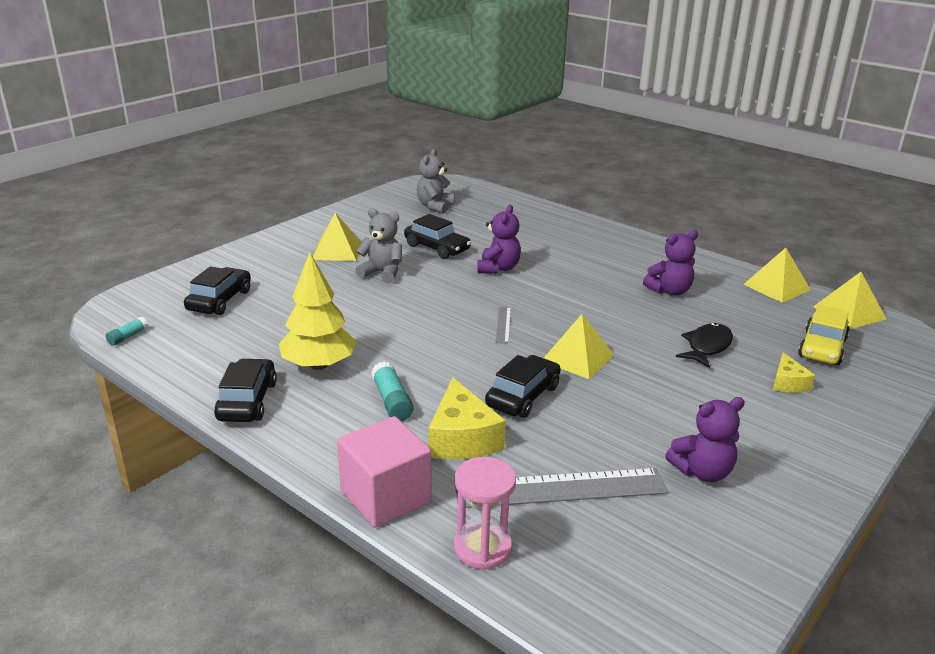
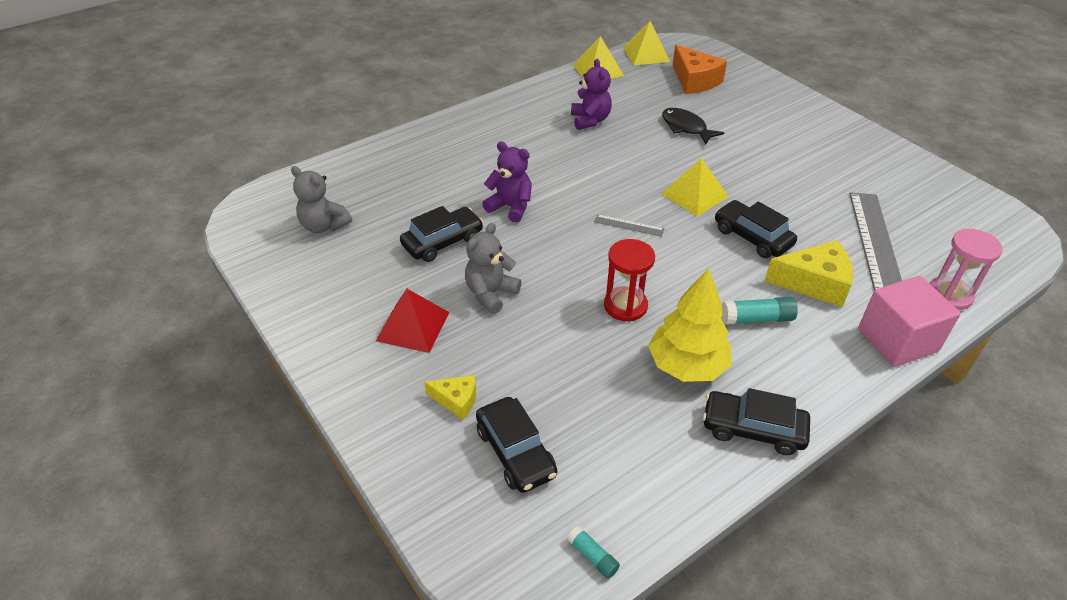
camera: 75 degrees left, 15 degrees up
black car [184,266,251,315] -> black car turned 150 degrees counterclockwise [476,397,557,493]
yellow pyramid [313,213,362,261] -> red pyramid [376,289,449,353]
purple teddy bear [665,397,745,482] -> none
yellow cheese [773,353,815,393] -> yellow cheese moved to [424,375,476,420]
yellow car [798,305,850,365] -> orange cheese [672,45,727,94]
none -> red hourglass [604,239,655,322]

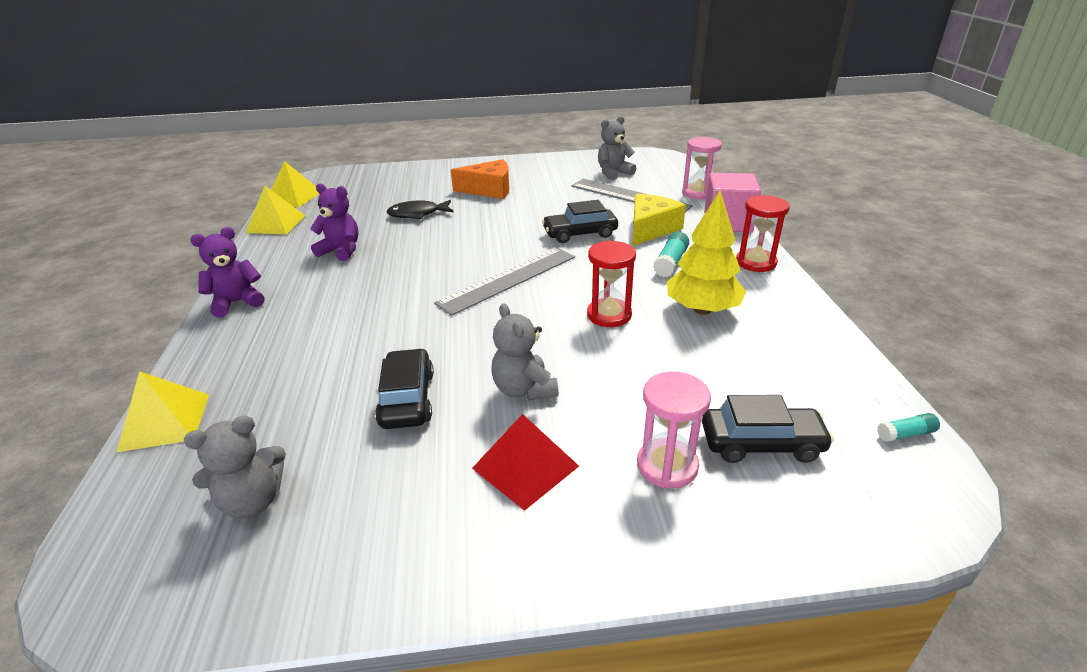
camera: 60 degrees left, 10 degrees down
yellow cheese [424,375,476,420] -> pink hourglass [637,372,711,489]
purple teddy bear [482,141,532,223] -> purple teddy bear moved to [190,227,264,318]
grey ruler [594,214,664,237] -> grey ruler [434,248,575,316], size x2.23
yellow pyramid [661,158,728,217] -> yellow pyramid moved to [117,371,209,452]
orange cheese [672,45,727,94] -> orange cheese moved to [451,159,509,199]
black car [703,388,810,455] -> none
none -> grey teddy bear [598,116,636,180]
none -> red hourglass [736,195,790,272]

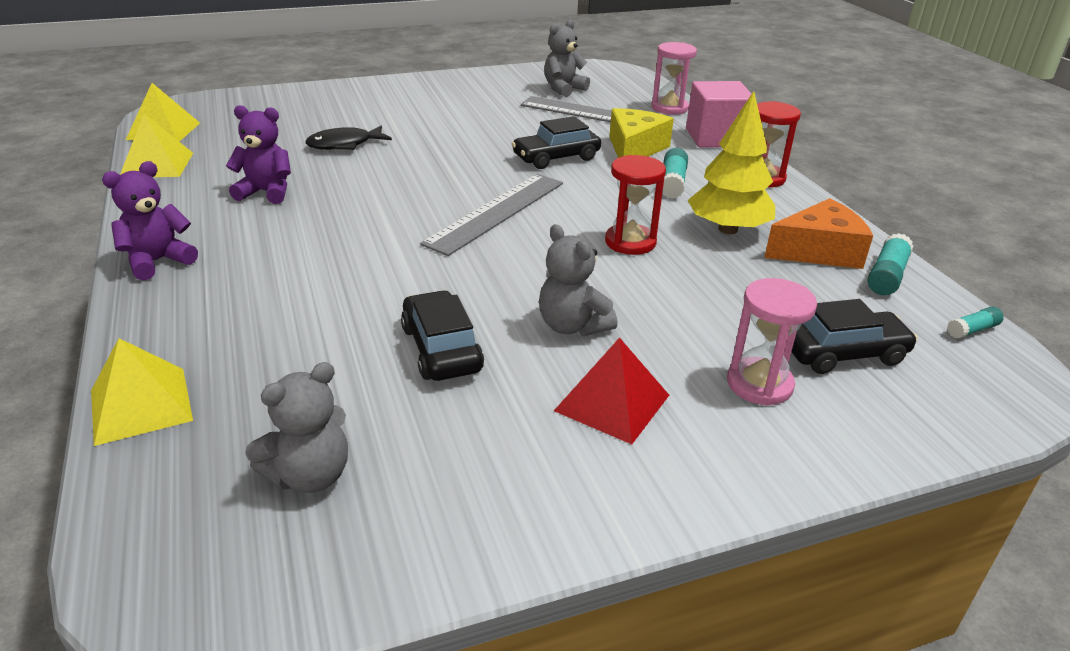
camera: 15 degrees left, 0 degrees up
orange cheese [451,159,509,199] -> orange cheese moved to [764,198,873,269]
none -> turquoise glue stick [868,233,913,295]

